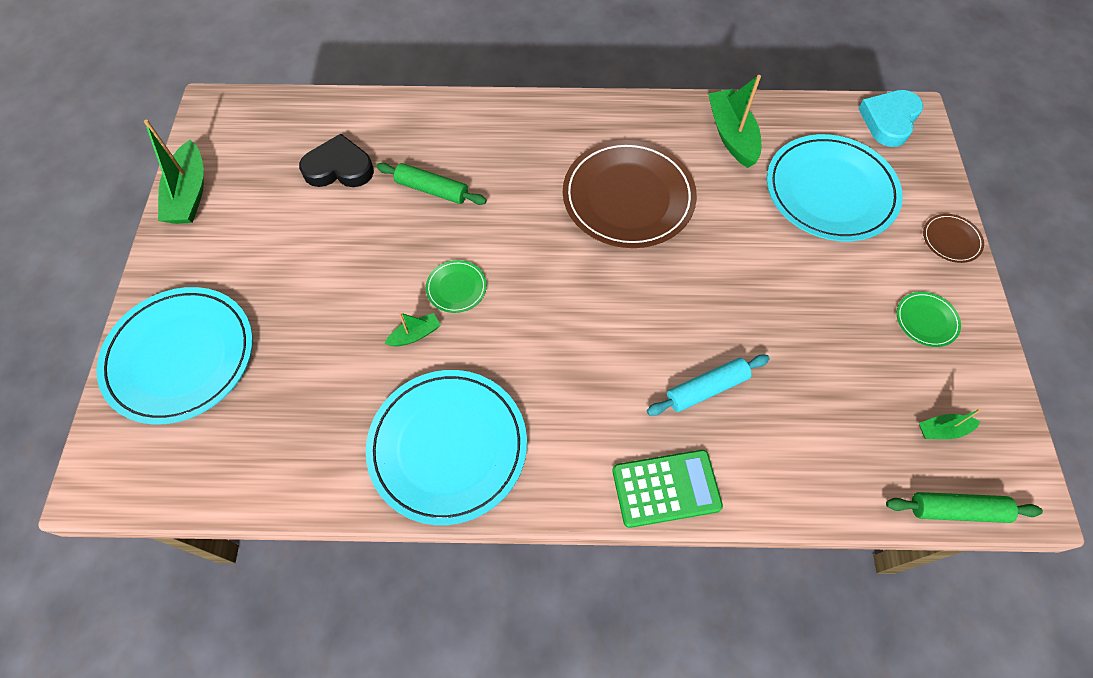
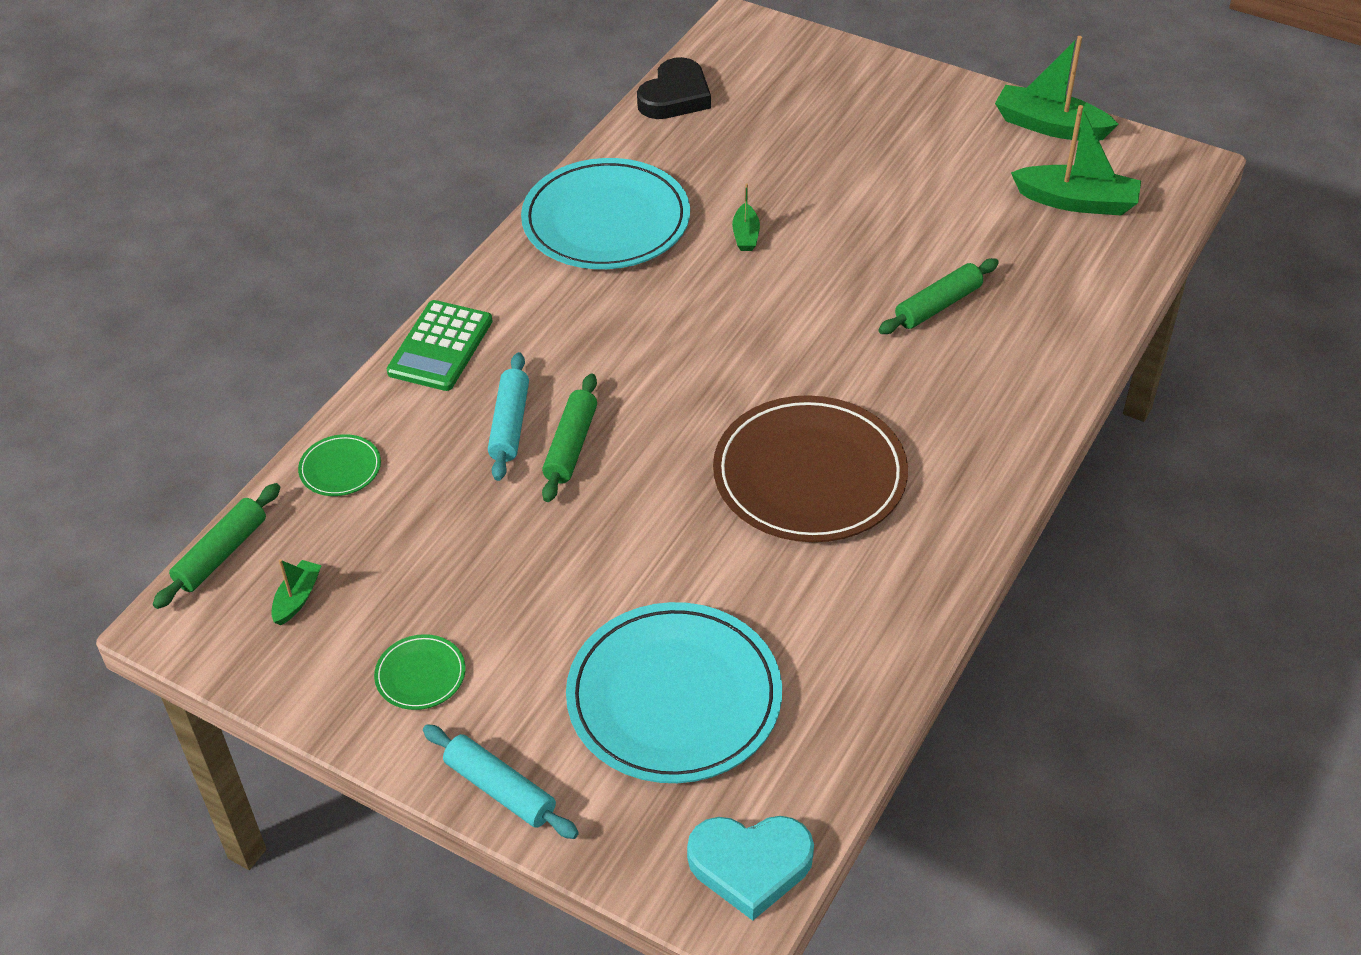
camera: 120 degrees right, 15 degrees down
turquoise plate [97,287,253,424] -> none
black heart [299,134,374,187] -> black heart moved to [637,57,711,119]
green plate [426,260,487,313] -> green plate moved to [298,434,381,496]
green boat [708,75,761,168] -> green boat moved to [1011,105,1141,216]
turquoise heart [858,90,923,147] -> turquoise heart turned 120 degrees clockwise [687,816,814,921]
brown plate [923,214,984,263] -> turquoise rolling pin [423,724,579,839]
none -> green rolling pin [542,374,597,502]

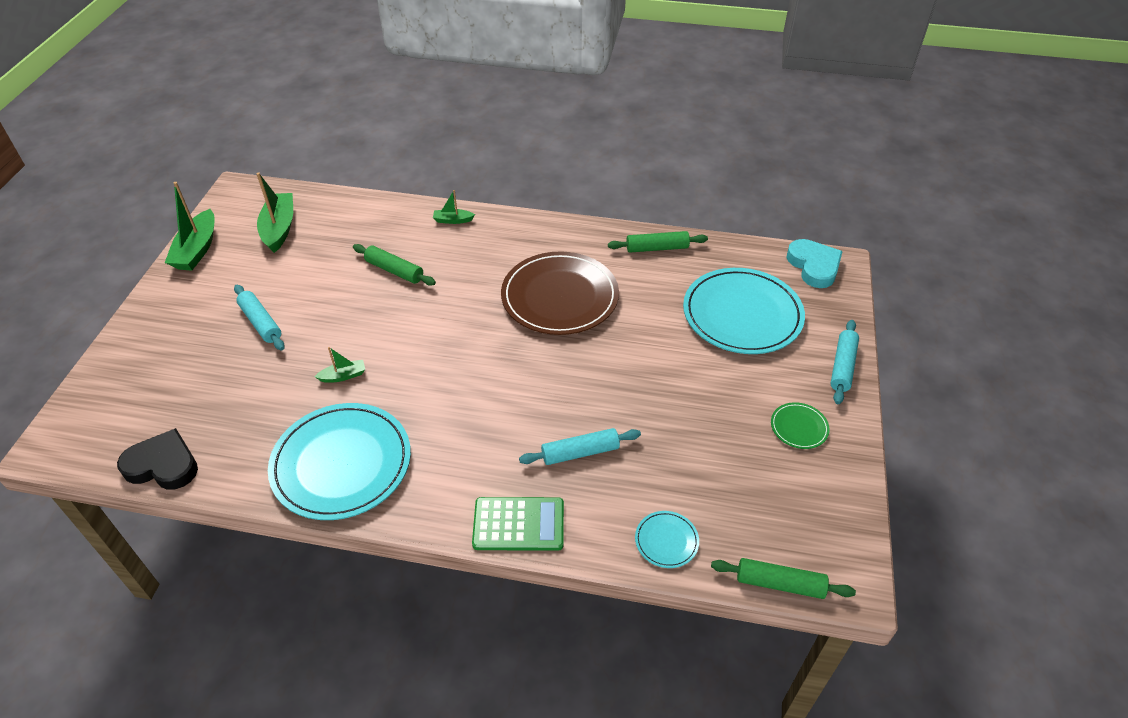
camera: 110 degrees left, 0 degrees up
green boat [271,559,322,626] -> green boat moved to [433,190,475,224]
green plate [298,434,381,496] -> turquoise plate [635,511,699,568]
green rolling pin [542,374,597,502] -> green rolling pin moved to [608,231,708,253]
none -> turquoise rolling pin [234,285,285,350]

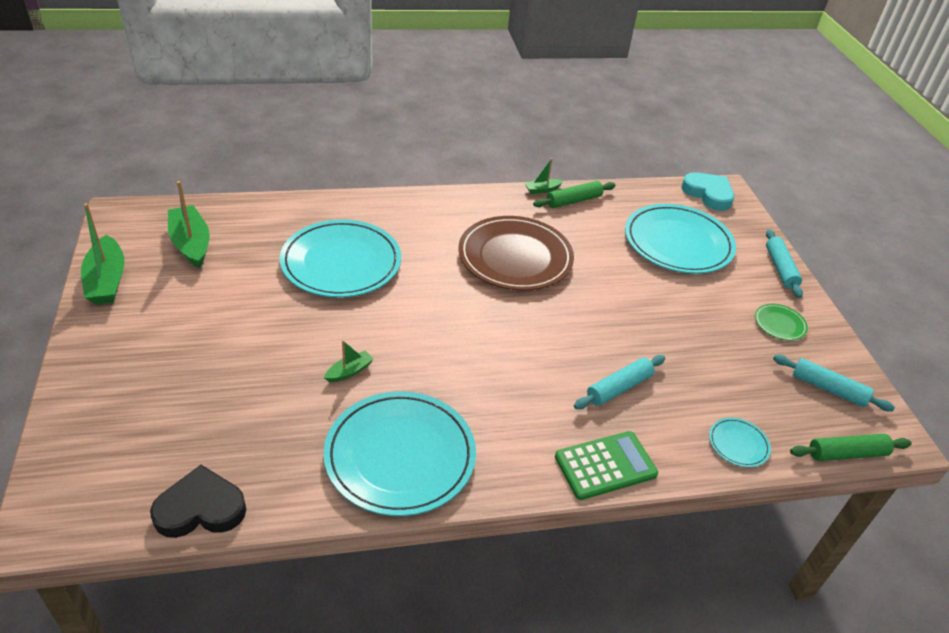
camera: 25 degrees left, 5 degrees down
turquoise rolling pin [234,285,285,350] -> turquoise rolling pin moved to [773,355,895,411]
green rolling pin [353,244,436,286] -> turquoise plate [280,219,401,298]
green boat [433,190,475,224] -> green boat moved to [525,158,563,194]

